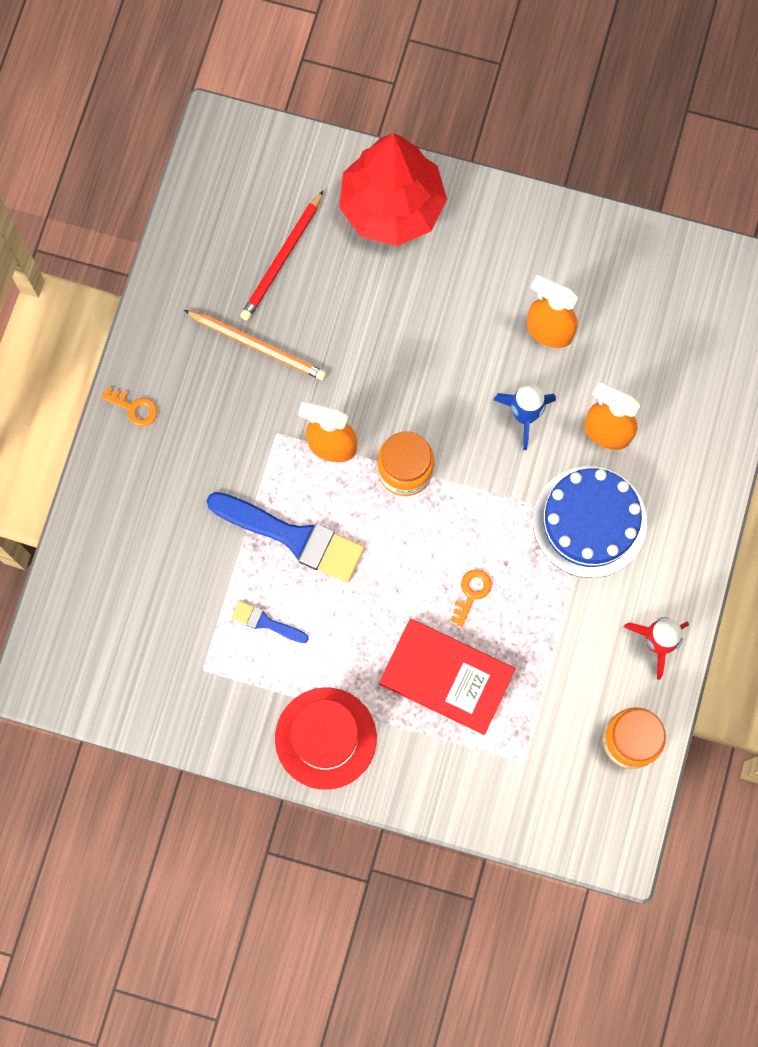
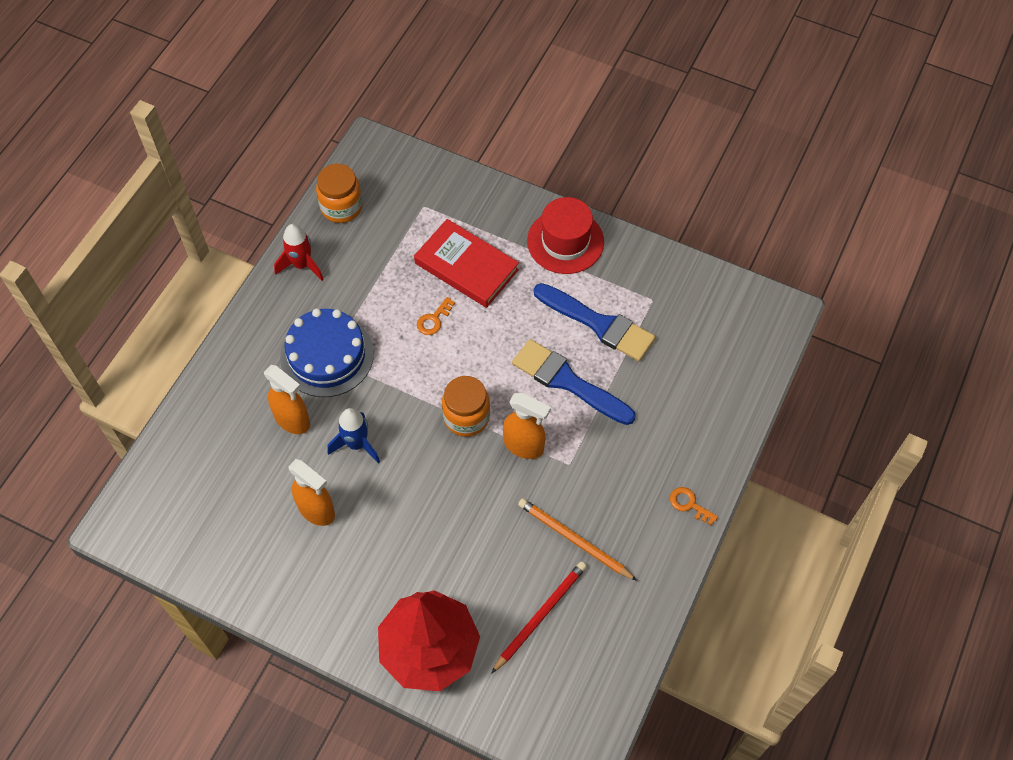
camera: 170 degrees left, 15 degrees down
blue brush [232,601,309,643] -> blue brush [534,283,656,361], size x2.09

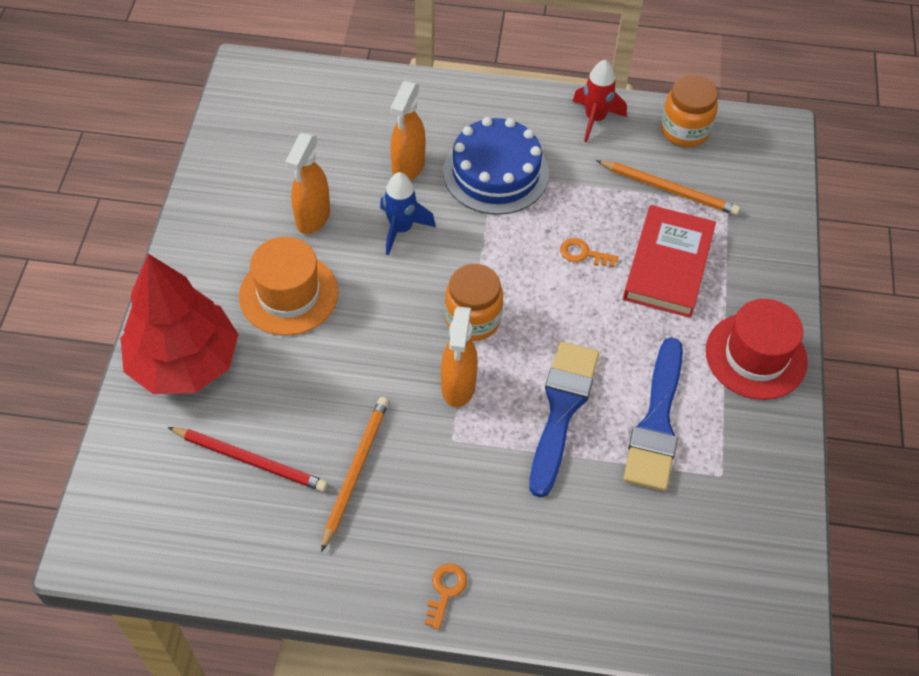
camera: 70 degrees right, 5 degrees down
none -> orange hat [239,237,338,336]
none -> orange pencil [596,160,740,215]

